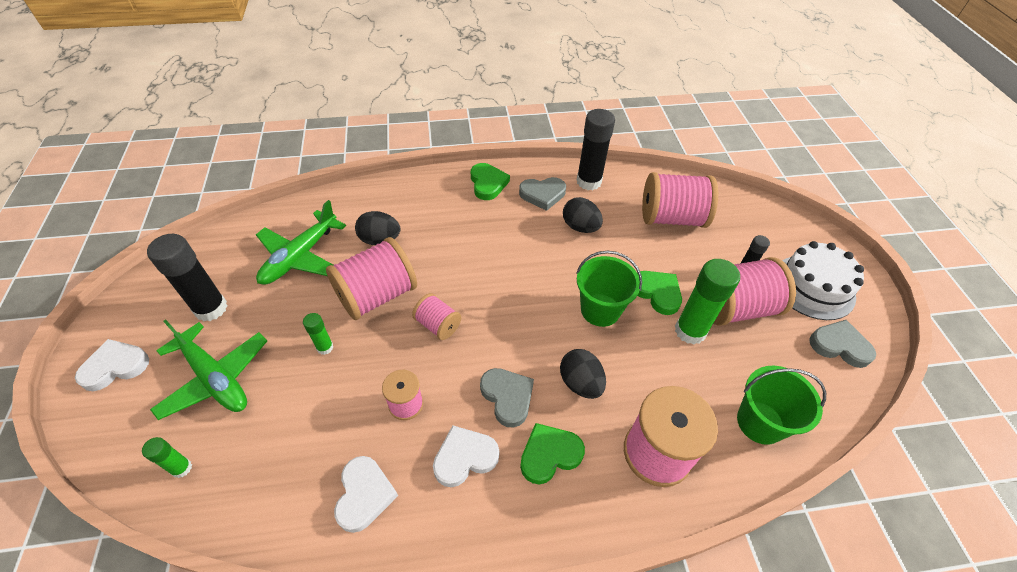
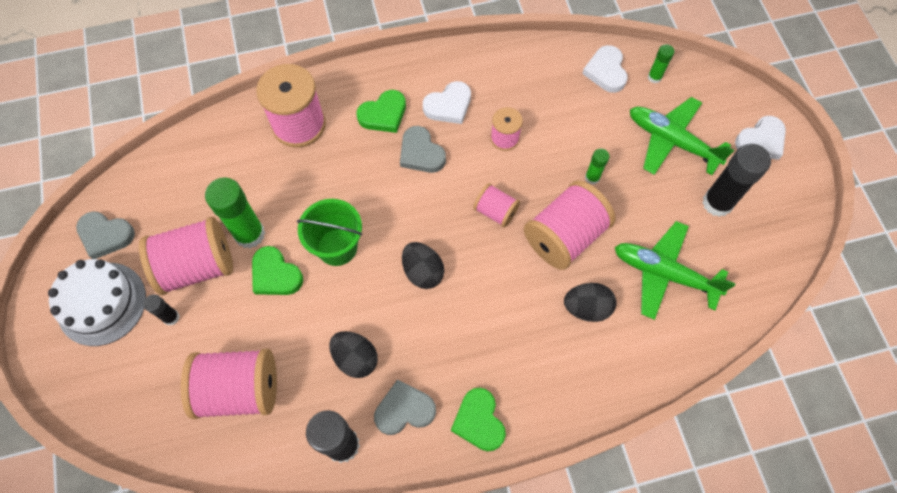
camera: 175 degrees right, 15 degrees up
green plane [256,200,346,285] -> green plane turned 90 degrees counterclockwise [615,221,736,320]
white heart [334,456,398,533] -> white heart moved to [582,45,628,93]
black egg [560,349,606,399] -> black egg moved to [402,242,444,289]
green bucket [737,366,826,445] -> none

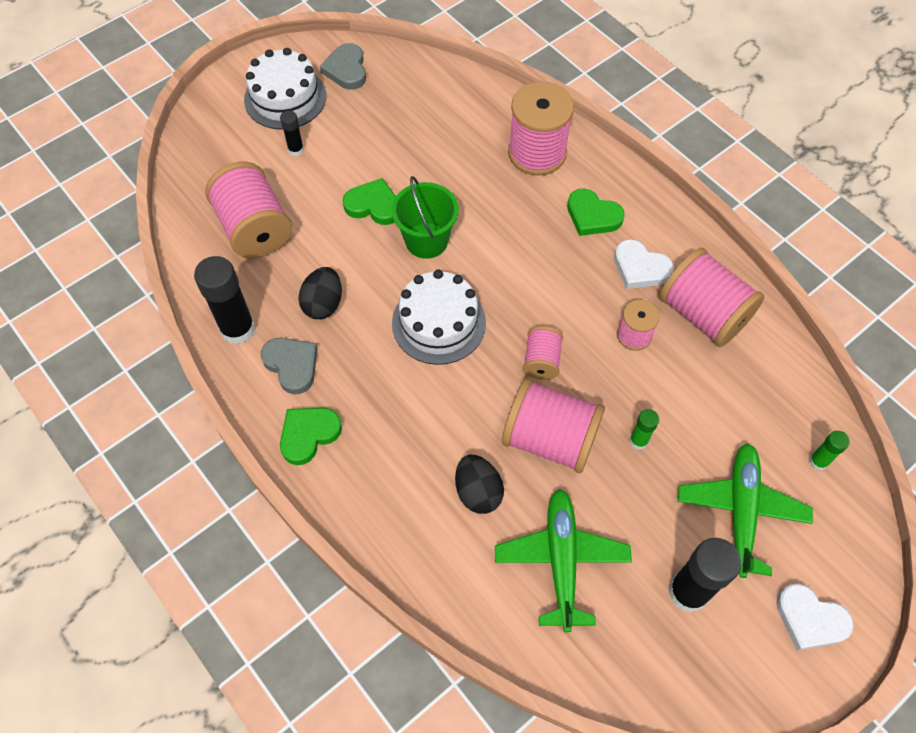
camera: 65 degrees right, 5 degrees down
pink spool [139,217,233,295] -> pink spool moved to [660,248,764,347]
green glue stick [205,177,265,248] -> none
green heart [252,246,303,295] -> green heart turned 90 degrees clockwise [343,178,396,225]
grey heart [400,126,446,173] -> none
black egg [402,242,444,289] -> white cake [392,269,486,365]
white heart [582,45,628,93] -> none

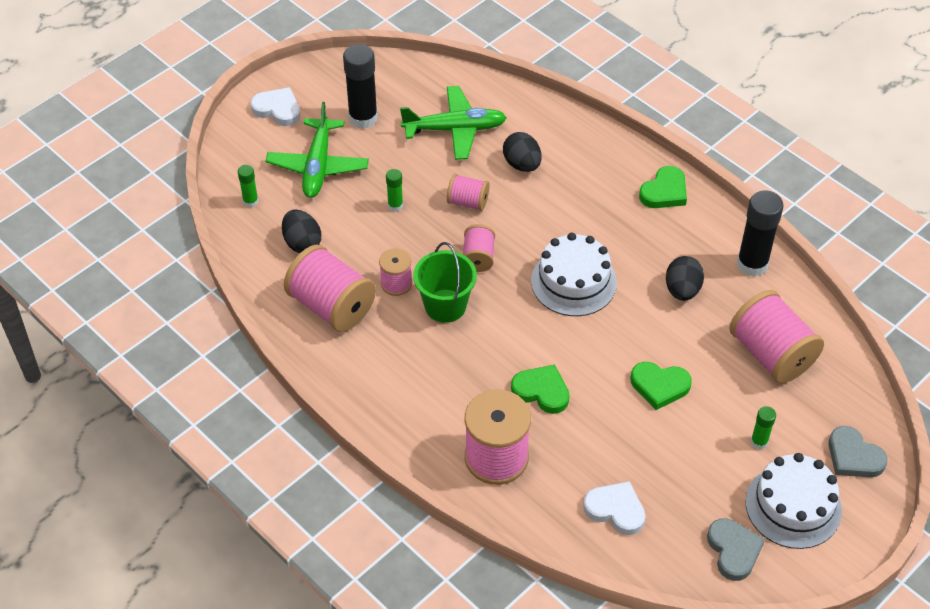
camera: 175 degrees right, 10 degrees down
grey heart [261,338,318,394] -> grey heart moved to [828,426,888,478]
black glue stick [280,111,304,156] -> green glue stick [751,406,776,449]
green bucket [391,176,459,259] -> green bucket moved to [413,242,477,323]
green plane [495,489,632,632] -> green plane turned 90 degrees counterclockwise [400,86,507,160]
pink spool [502,378,605,473] -> pink spool [447,174,490,211], size x0.53
green heart [567,189,625,236] -> green heart moved to [511,365,570,414]
white heart [614,239,674,289] -> white heart moved to [583,481,646,535]
none -> black egg [282,210,321,253]

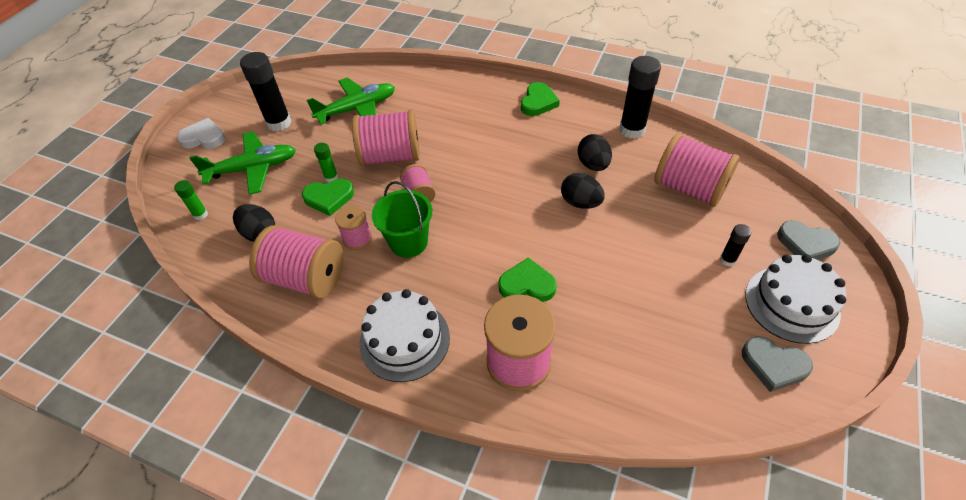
camera: 20 degrees left, 0 degrees up
green plane [266,102,369,198] -> green plane turned 90 degrees counterclockwise [189,131,296,195]
pink spool [447,174,490,211] -> pink spool [352,110,420,166], size x1.87
black egg [503,132,541,172] -> black egg moved to [561,173,605,209]
white cake [531,233,617,316] -> white cake moved to [360,289,450,382]
white heart [583,481,646,535] -> none
green heart [630,362,692,410] -> green heart moved to [302,179,354,216]
grey heart [707,518,765,581] -> grey heart turned 150 degrees clockwise [742,336,813,392]
green glue stick [751,406,776,449] -> black glue stick [720,224,751,267]

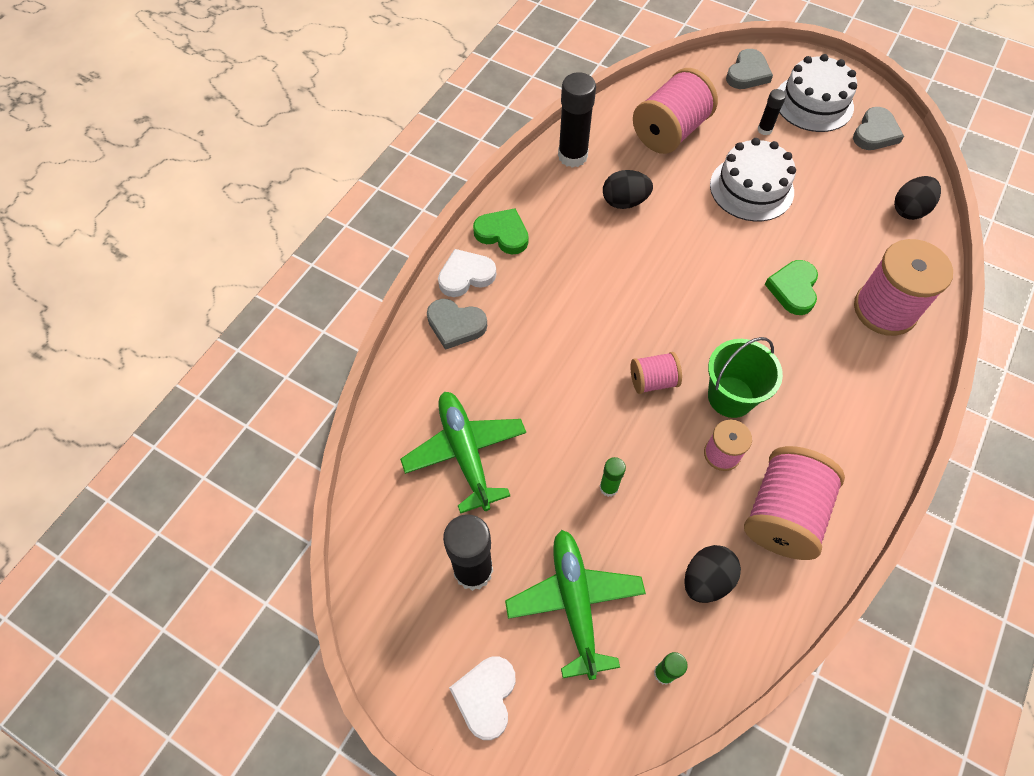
camera: 85 degrees left, 10 degrees up
green heart [302,179,354,216] -> none
pink spool [352,110,420,166] -> none
white cake [360,289,450,382] -> white cake moved to [710,138,796,222]
black egg [561,173,605,209] -> black egg moved to [894,176,941,220]
none -> grey heart [427,299,487,350]
none -> white heart [438,249,496,297]

